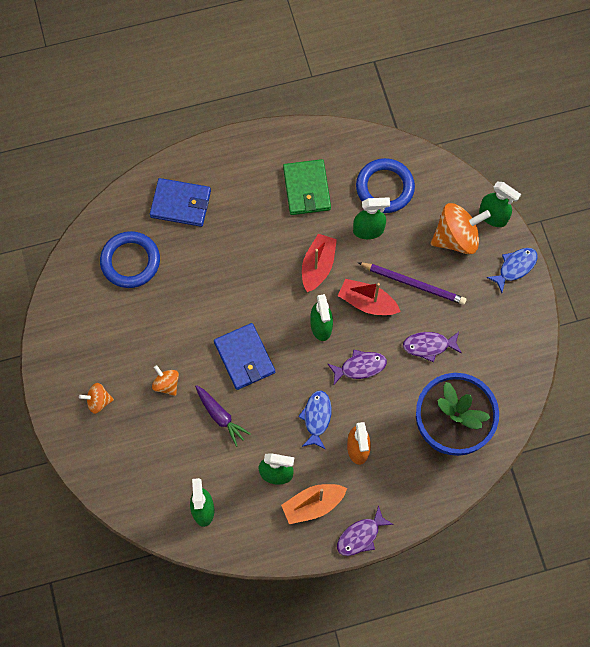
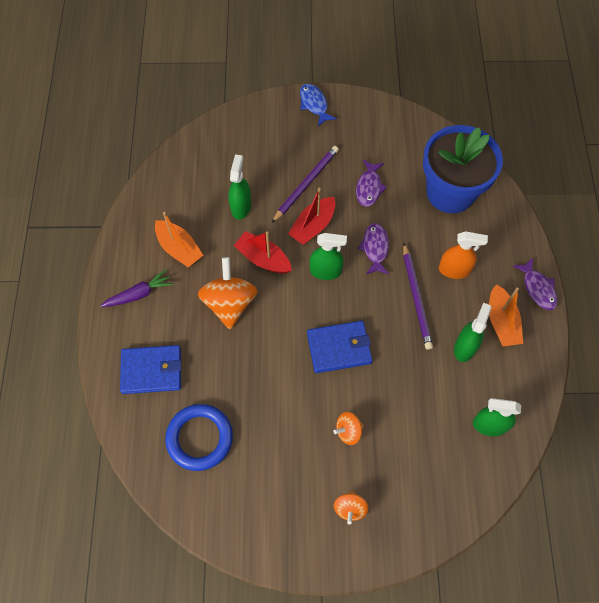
camera: 75 degrees left, 5 degrees down
blue wallet [150,178,211,227] -> blue wallet turned 60 degrees clockwise [120,345,181,394]
purple carrot [195,385,251,447] -> purple carrot moved to [101,269,173,307]
green wallet [283,159,331,215] -> orange boat [155,212,203,267]
blue fish [298,390,332,450] -> purple pencil [403,243,433,350]
blue ring [356,158,415,213] -> none
orange spinning top [431,203,491,254] -> orange spinning top moved to [198,257,257,329]
green spray bottle [479,181,521,227] -> none

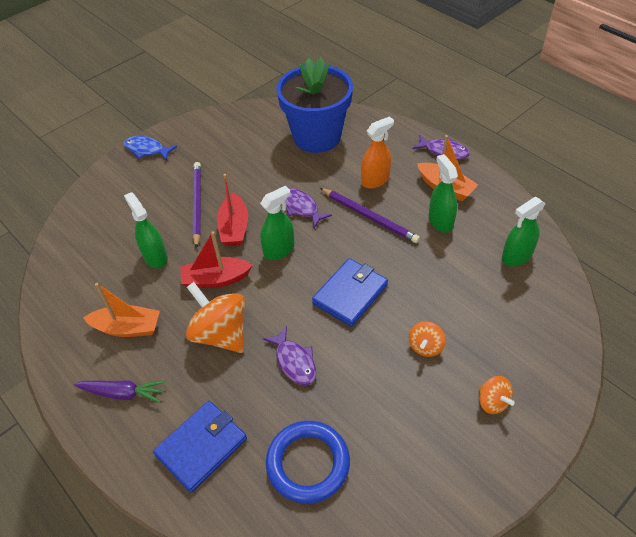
camera: 40 degrees left, 15 degrees down
purple carrot [101,269,173,307] -> purple carrot turned 75 degrees clockwise [74,380,166,403]
purple fish [356,160,387,207] -> purple fish moved to [263,326,316,385]

